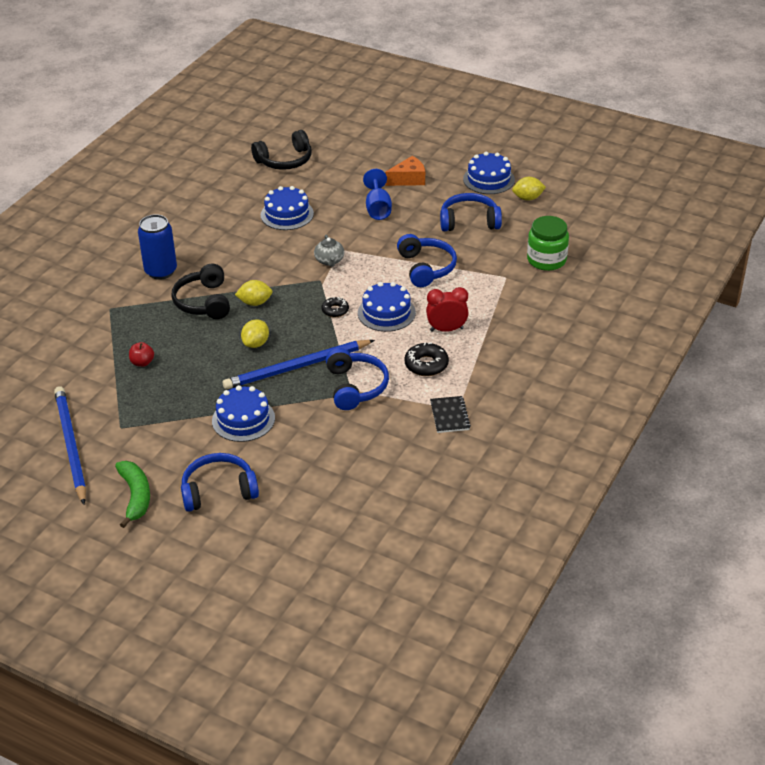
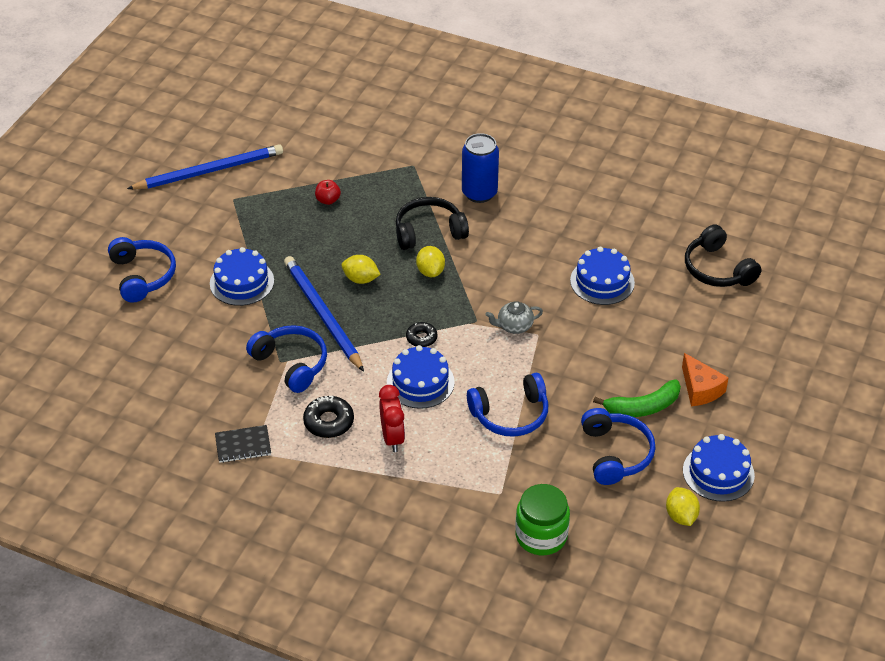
camera: 85 degrees right, 5 degrees up
green banana [115,461,150,528] -> green banana moved to [593,379,681,417]
blue headphones [326,348,389,410] -> blue headphones turned 120 degrees counterclockwise [246,325,327,393]
blue goblet [363,169,392,220] -> none

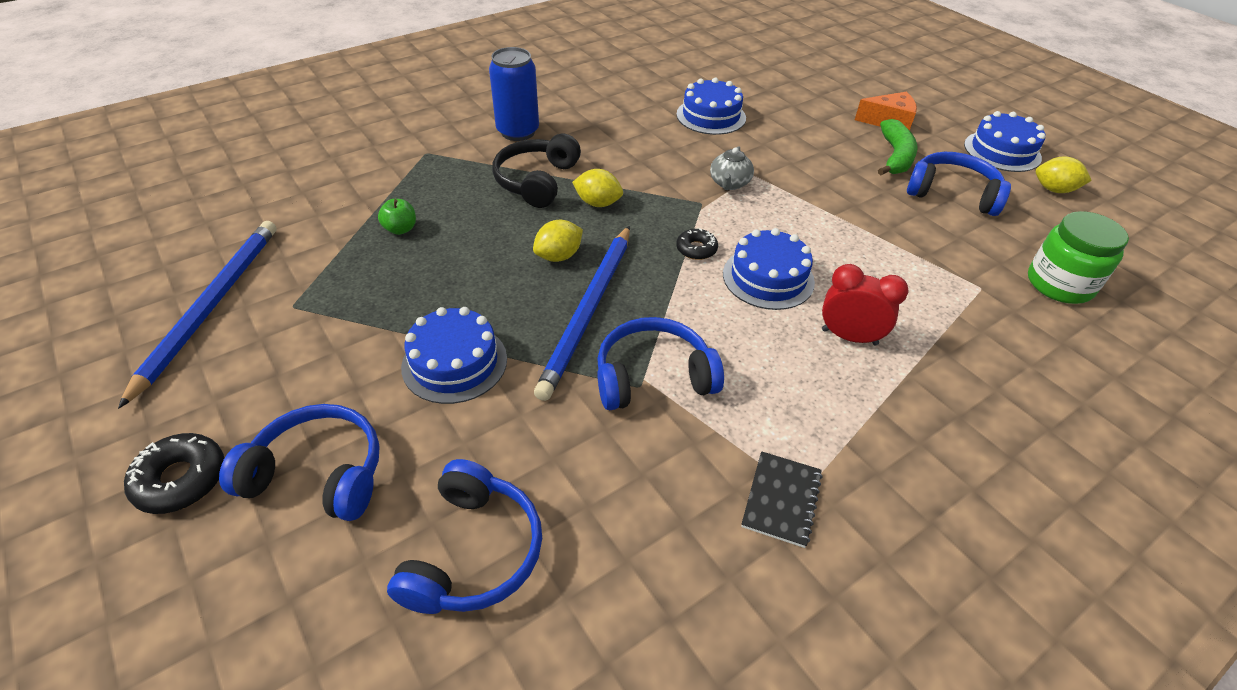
camera: 60 degrees left, 0 degrees up
blue pencil [284,256,364,372] -> blue pencil turned 75 degrees counterclockwise [534,226,630,401]
black donut [303,396,354,438] -> black donut moved to [124,433,224,514]
red apple [315,180,341,205] -> green apple [378,199,416,235]
blue headphones [467,373,548,437] -> blue headphones moved to [387,459,542,614]
black headphones [685,224,762,287] -> none

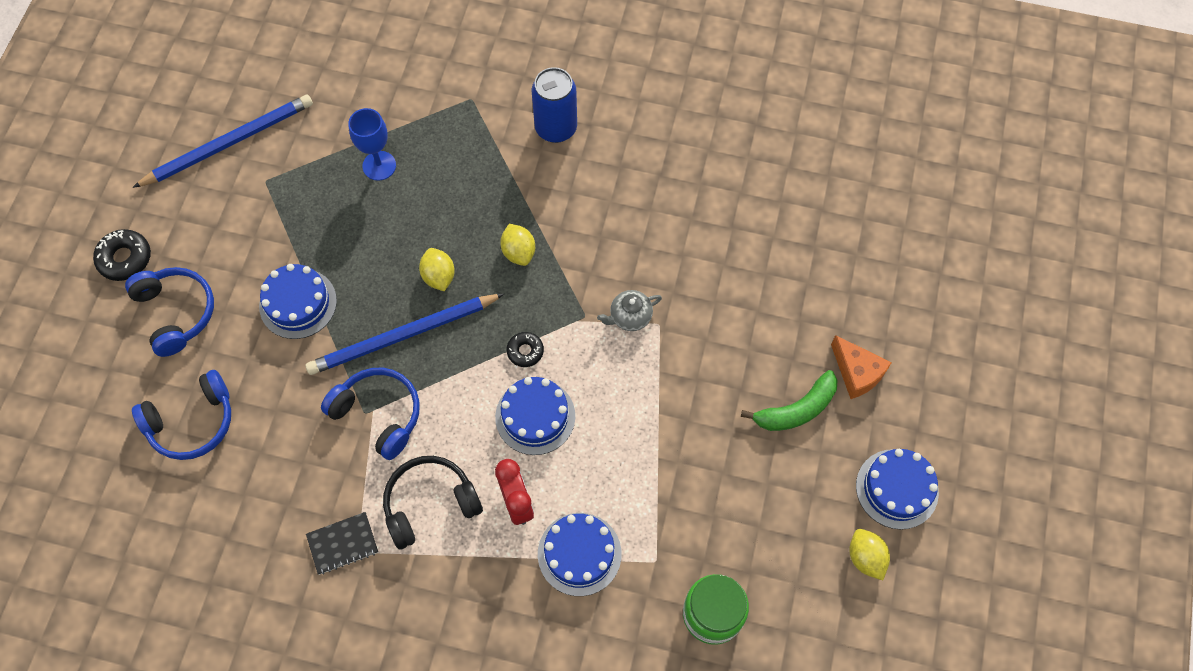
camera: 50 degrees right, 20 degrees up
green apple [378,199,416,235] -> blue goblet [348,108,396,181]
black headphones [492,134,581,208] -> black headphones moved to [383,456,483,549]
yellow lemon [533,220,583,262] -> yellow lemon turned 60 degrees clockwise [419,248,455,291]
blue cake [676,78,746,135] -> blue cake moved to [538,513,621,596]
blue headphones [907,152,1011,216] -> none

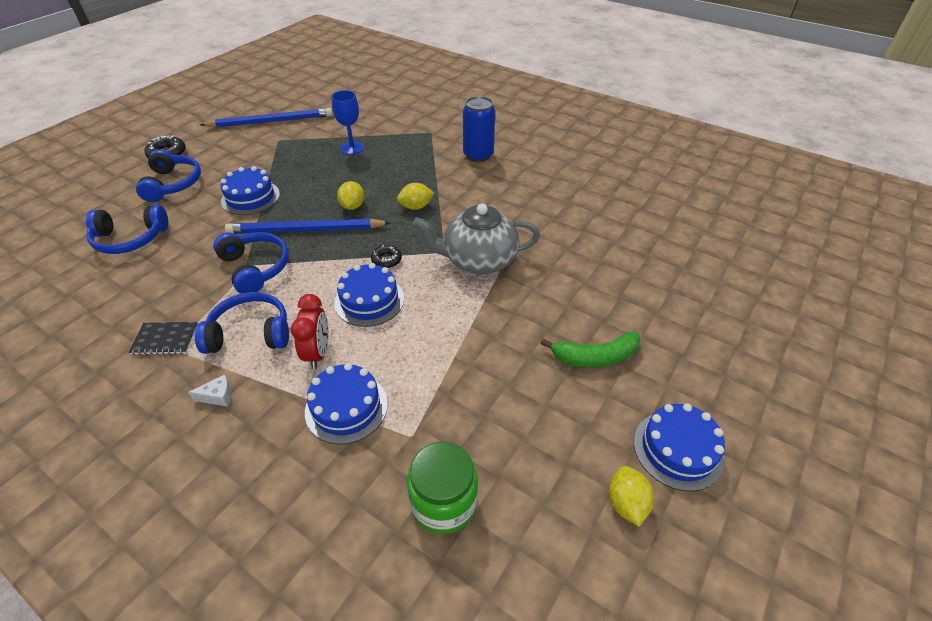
camera: 20 degrees right, 20 degrees down
black headphones [383,456,483,549] -> blue headphones [195,292,289,354]
yellow lemon [500,224,535,266] -> yellow lemon turned 75 degrees clockwise [397,183,434,210]
grey teapot [597,290,662,331] -> grey teapot [413,204,540,274], size x2.09
orange cheese [831,335,892,399] -> none
none -> white cheese [188,375,232,407]

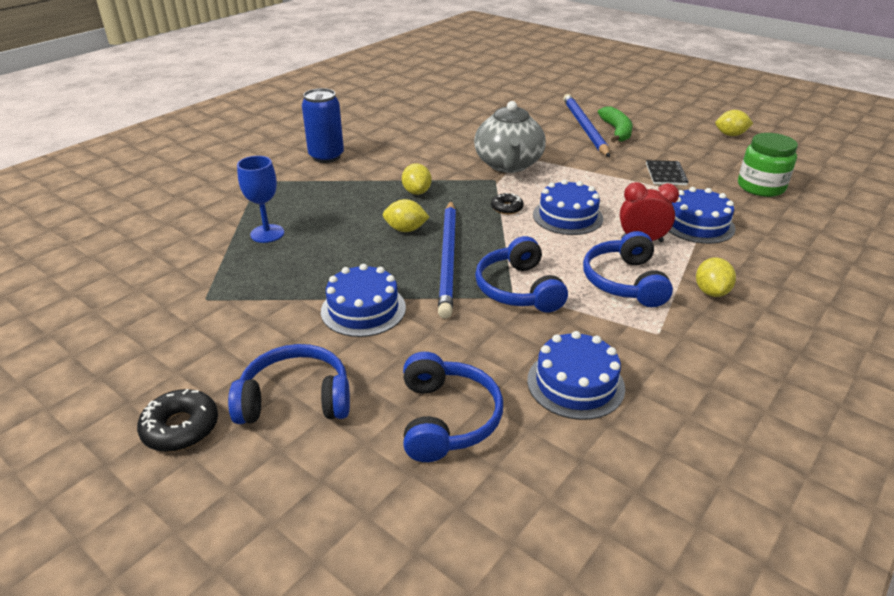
camera: 85 degrees left, 10 degrees down
black notebook [129,322,198,355] -> black notebook moved to [646,160,689,185]
white cheese [188,375,232,407] -> yellow lemon [696,257,736,297]
blue pencil [200,108,332,128] -> blue pencil moved to [563,94,610,157]
blue headphones [213,232,289,293] -> blue headphones turned 75 degrees counterclockwise [475,236,568,313]
blue cake [634,403,725,491] -> blue cake moved to [527,331,625,420]

